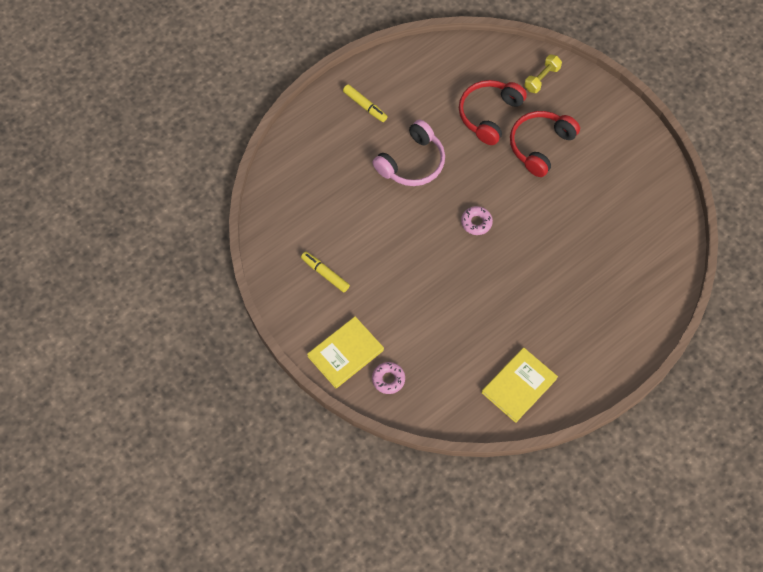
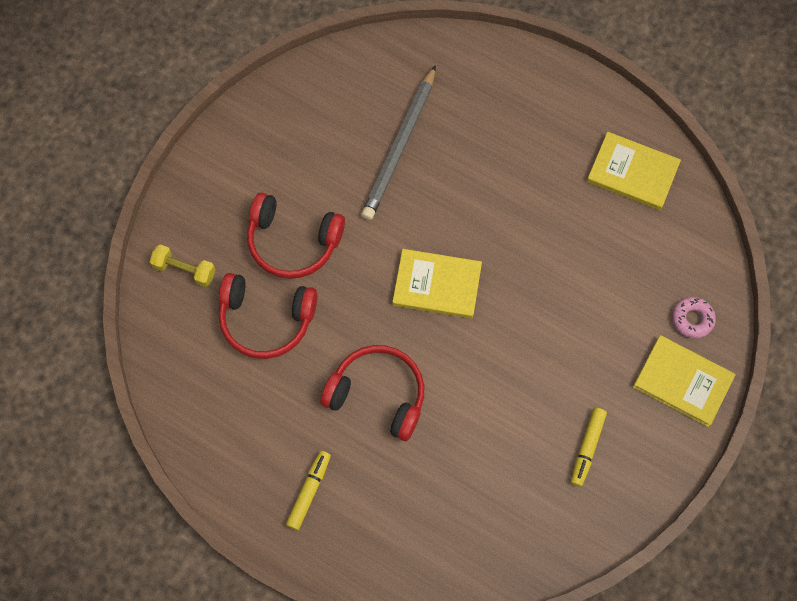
camera: 110 degrees left, 5 degrees up
pink headphones [373,120,445,186] -> red headphones [320,345,424,441]
pink donut [461,206,493,235] -> yellow book [392,249,482,319]
none -> grey pencil [361,65,436,220]

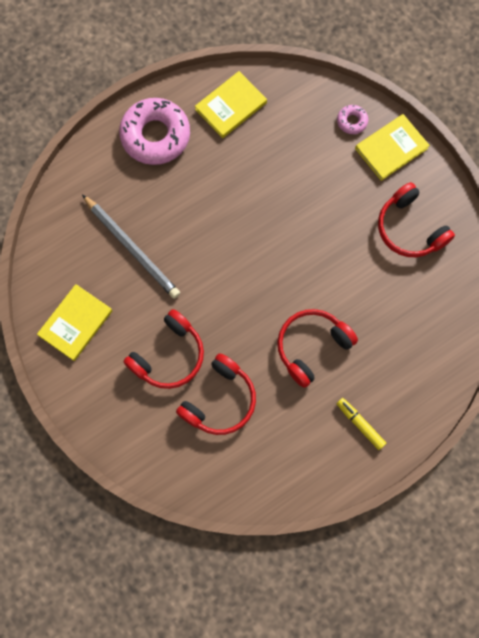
camera: 65 degrees left, 5 degrees up
yellow dumbbell [150,244,216,287] -> none
yellow book [392,249,482,319] -> yellow book moved to [37,284,113,361]
yellow marker [571,408,607,487] -> red headphones [378,182,455,257]
none -> pink donut [119,98,190,165]

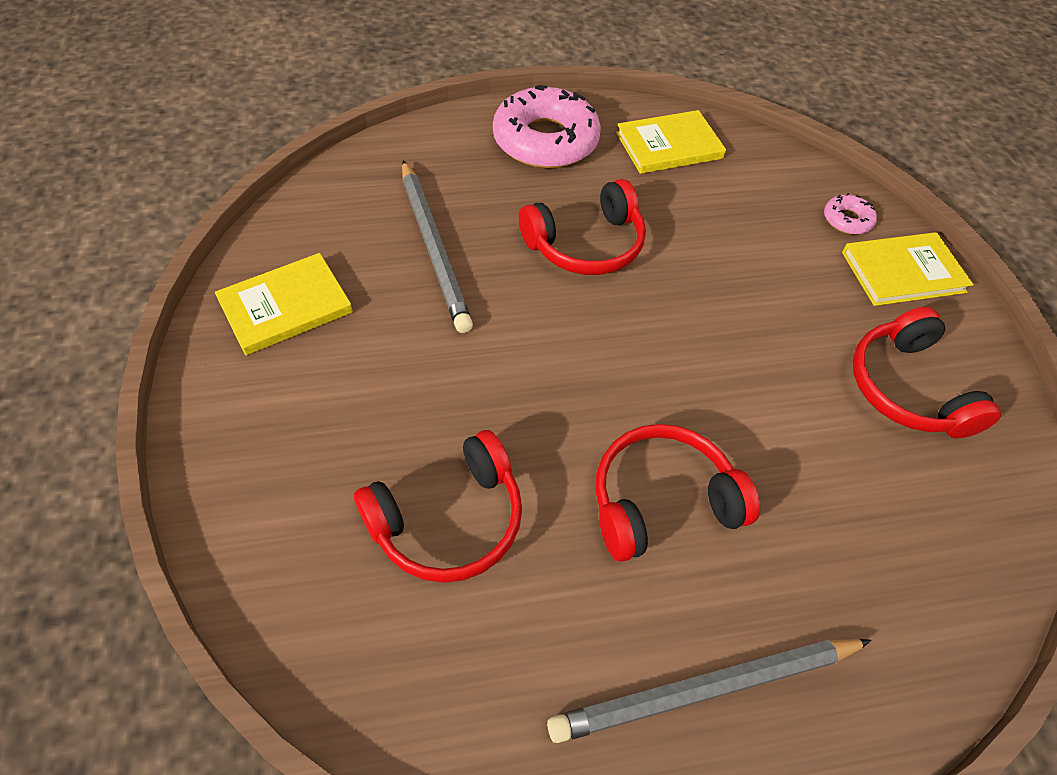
camera: 20 degrees right, 20 degrees down
red headphones [123,309,204,389] -> red headphones moved to [519,179,646,275]
yellow marker [336,398,386,450] -> grey pencil [547,639,872,743]

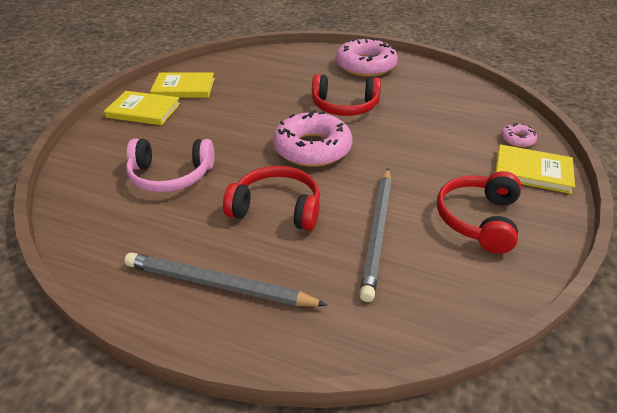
camera: 35 degrees right, 15 degrees down
red headphones [354,430,522,583] -> pink headphones [126,139,214,192]
grey pencil [402,160,473,333] -> grey pencil moved to [359,168,392,302]
yellow book [616,110,726,174] -> yellow book moved to [104,91,180,125]
none -> pink donut [273,110,353,167]

